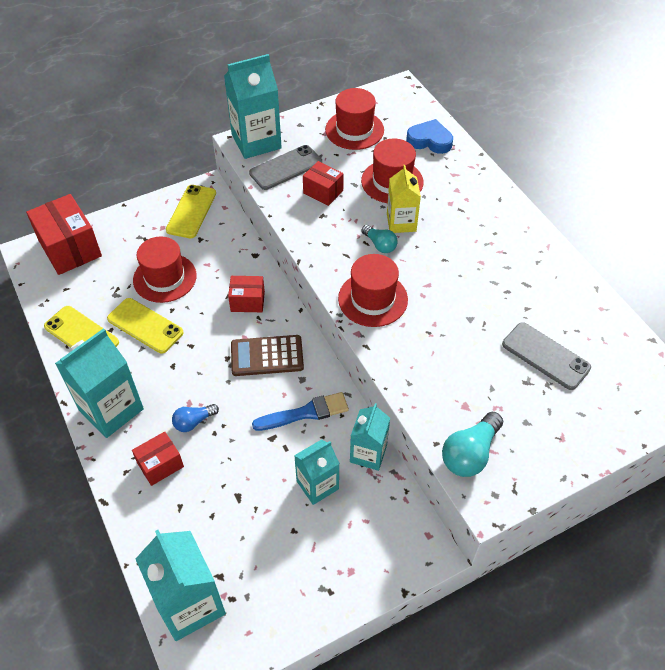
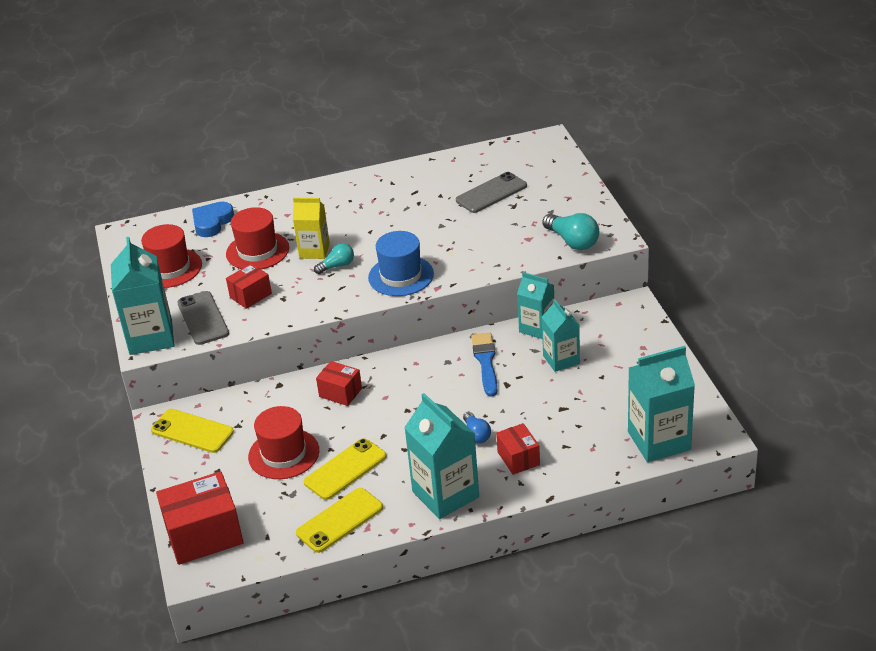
camera: 75 degrees left, 15 degrees down
red box [228,276,265,312] -> red box turned 75 degrees counterclockwise [316,361,362,406]
brown calculator [231,335,304,376] -> none
red hat [338,254,408,327] -> blue hat [368,231,434,296]

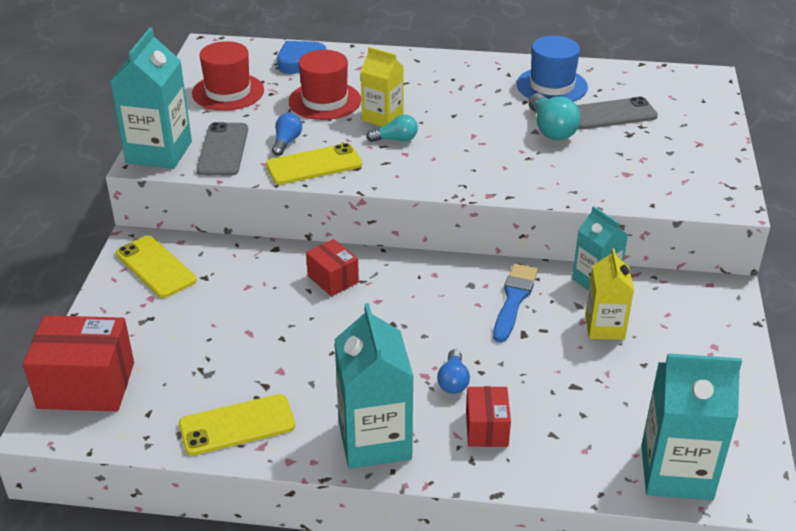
camera: 20 degrees right, 0 degrees up
red box [226,263,272,309] -> blue light bulb [272,113,302,156]
red hat [248,406,319,479] -> none
yellow phone [304,438,387,500] -> yellow phone moved to [266,143,362,185]
blue hat [368,231,434,296] -> blue hat moved to [516,36,588,102]
turquoise light bulb [542,213,599,250] -> turquoise light bulb moved to [528,93,581,140]
turquoise carton [542,299,580,372] -> yellow carton [585,248,634,340]

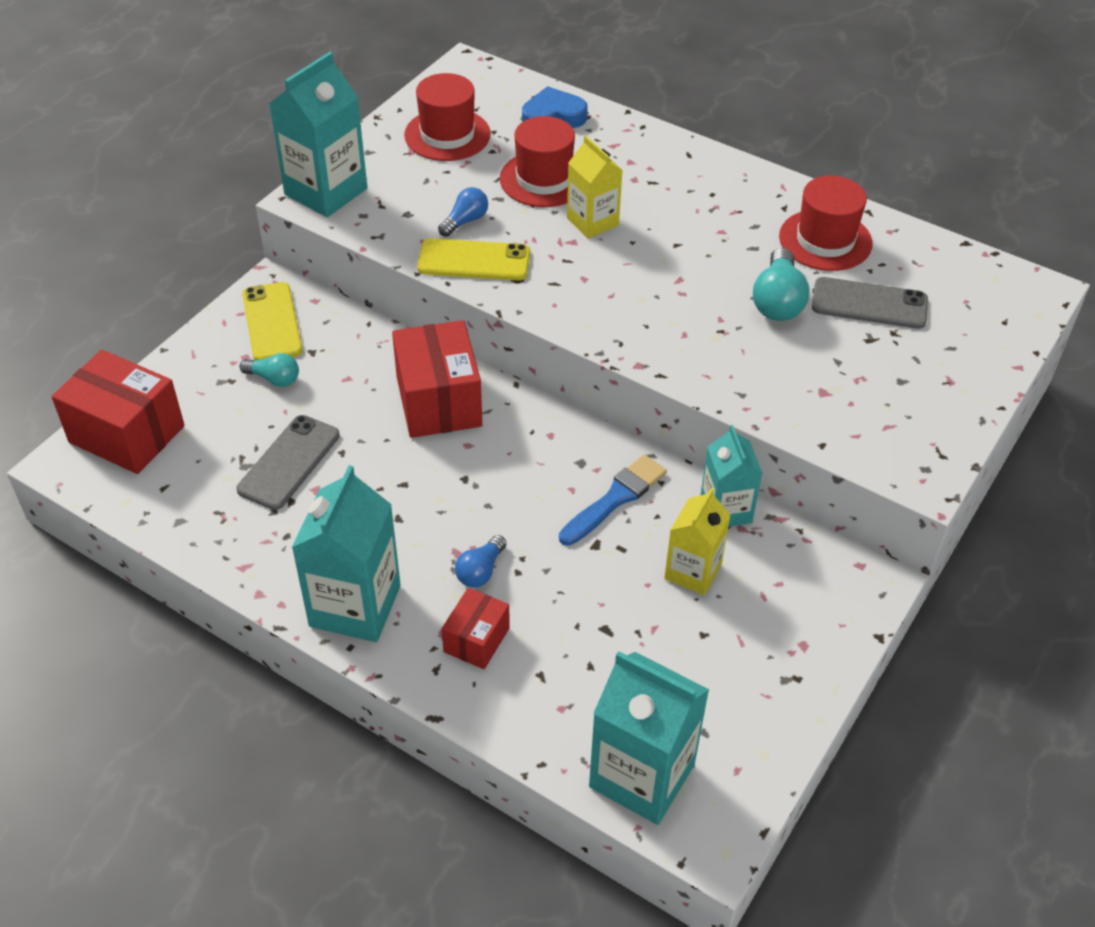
camera: 25 degrees right, 10 degrees up
yellow phone [179,394,295,455] -> none
grey phone [197,122,248,176] -> grey phone moved to [237,415,340,510]
red box [306,239,359,296] -> red box [392,320,482,438], size x1.80
turquoise light bulb [366,114,418,142] -> turquoise light bulb moved to [240,353,299,387]
blue hat [516,36,588,102] -> red hat [779,176,873,271]

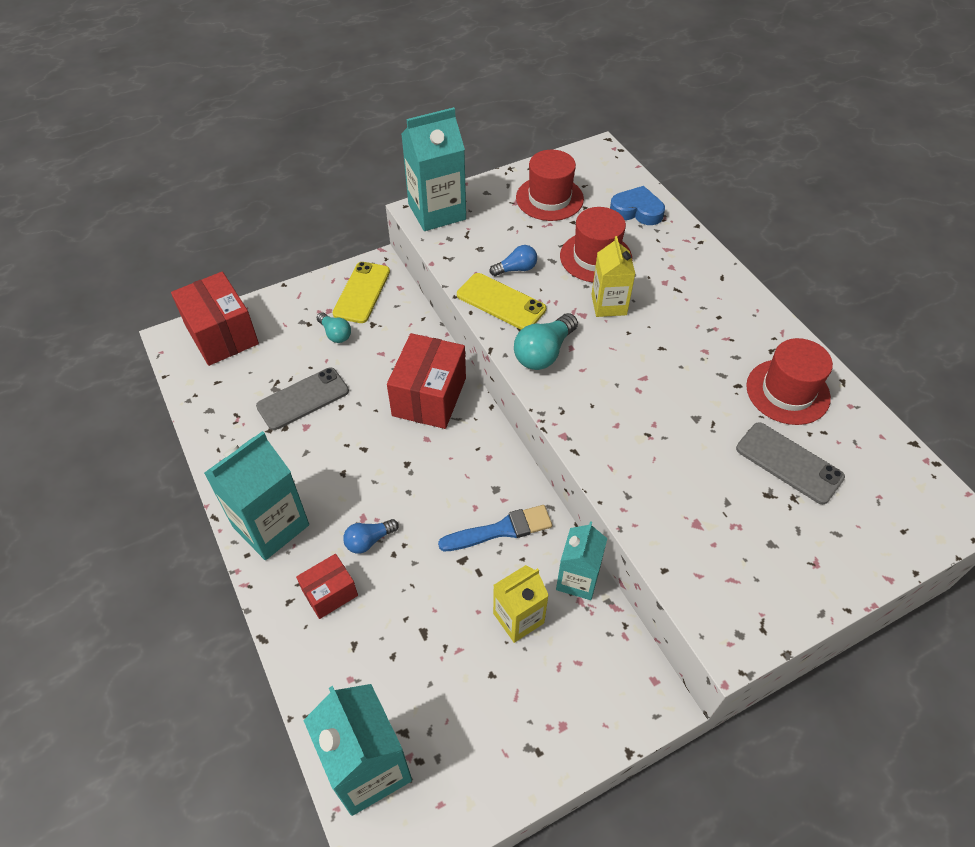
camera: 30 degrees right, 5 degrees up
turquoise light bulb [753,248,809,321] -> turquoise light bulb moved to [514,313,578,370]

